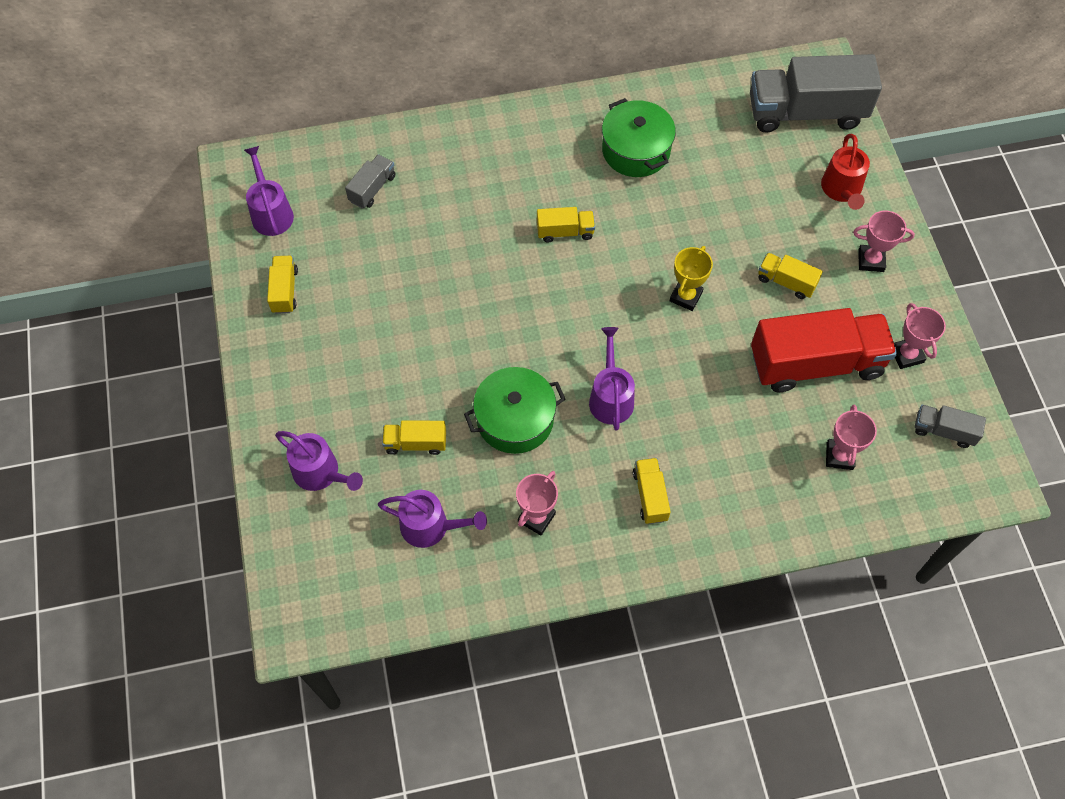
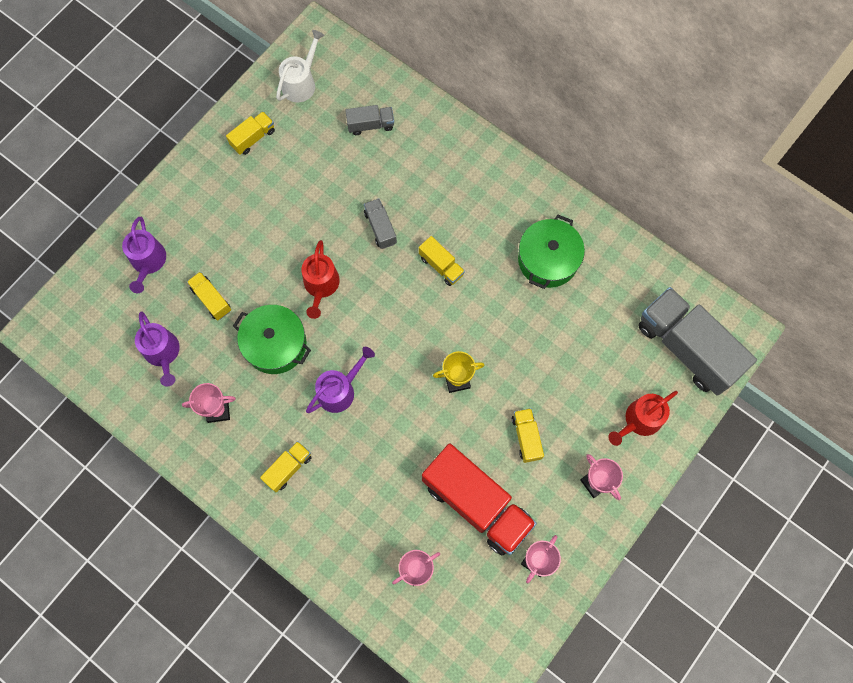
camera: 50 degrees right, 10 degrees up
purple watering can [244,146,294,236] -> white watering can [276,30,324,102]
grey truck [915,405,986,448] -> grey truck moved to [364,198,397,249]
none -> red watering can [301,240,340,319]

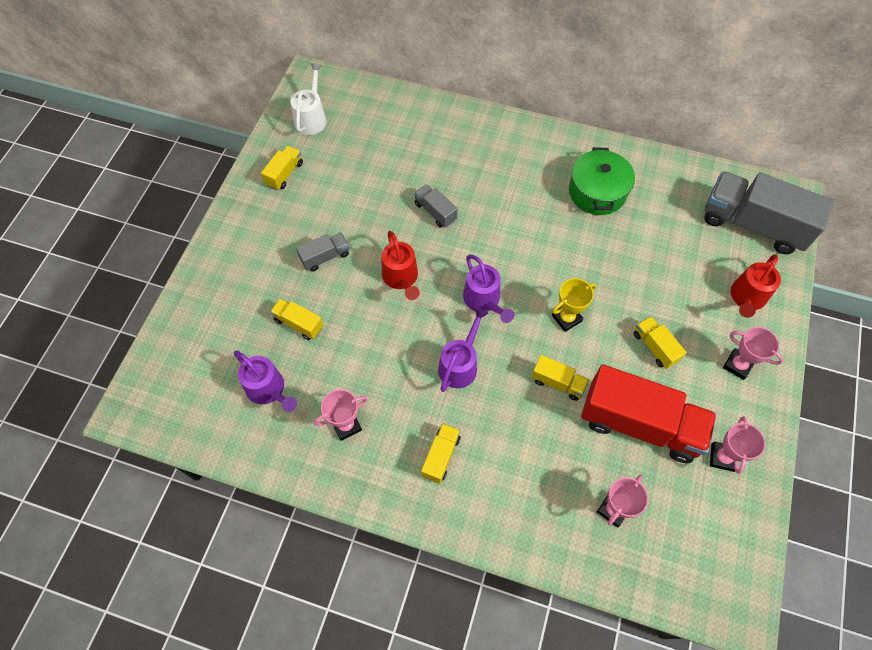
camera: 20 degrees left, 10 degrees down
purple watering can [122,217,166,293] -> purple watering can moved to [463,255,514,323]
green pot [233,305,311,374] -> none
grey truck [345,105,394,135] -> grey truck moved to [296,232,349,272]
yellow truck [419,236,465,286] -> yellow truck moved to [531,355,589,401]

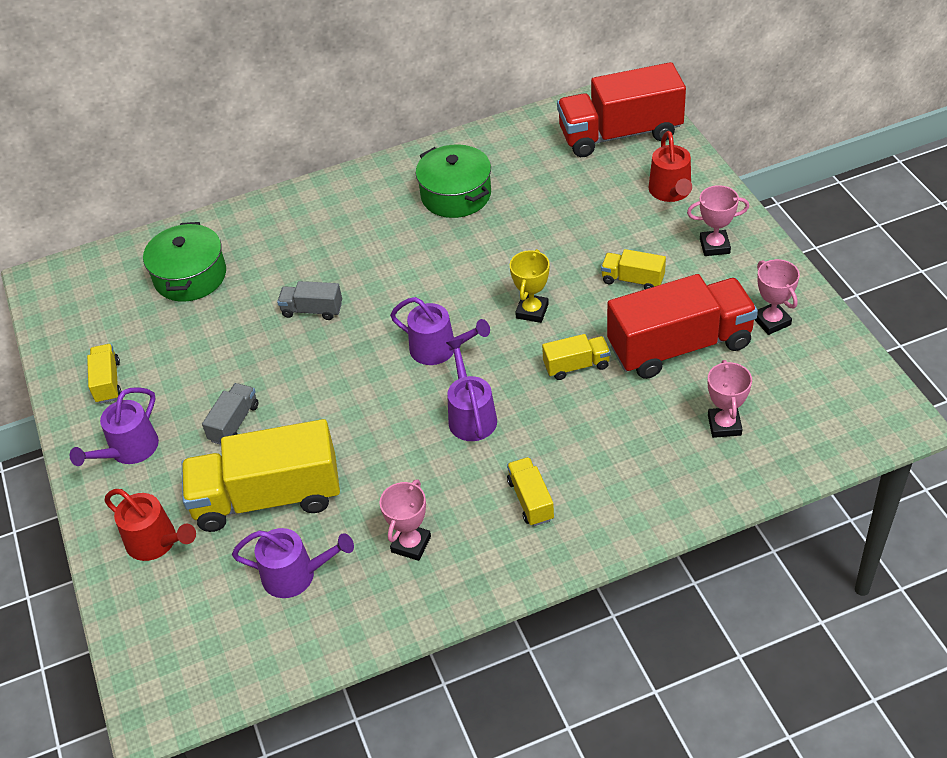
camera: 35 degrees left, 15 degrees down
yellow truck [270,298,324,340] -> yellow truck [182,419,340,532], size x2.18
white watering can [291,63,327,135] -> none
red watering can [382,231,420,300] -> red watering can moved to [104,489,196,561]
grey truck [704,171,834,254] -> red truck [557,62,686,157]
none -> purple watering can [69,387,159,466]
none -> green pot [143,222,226,302]

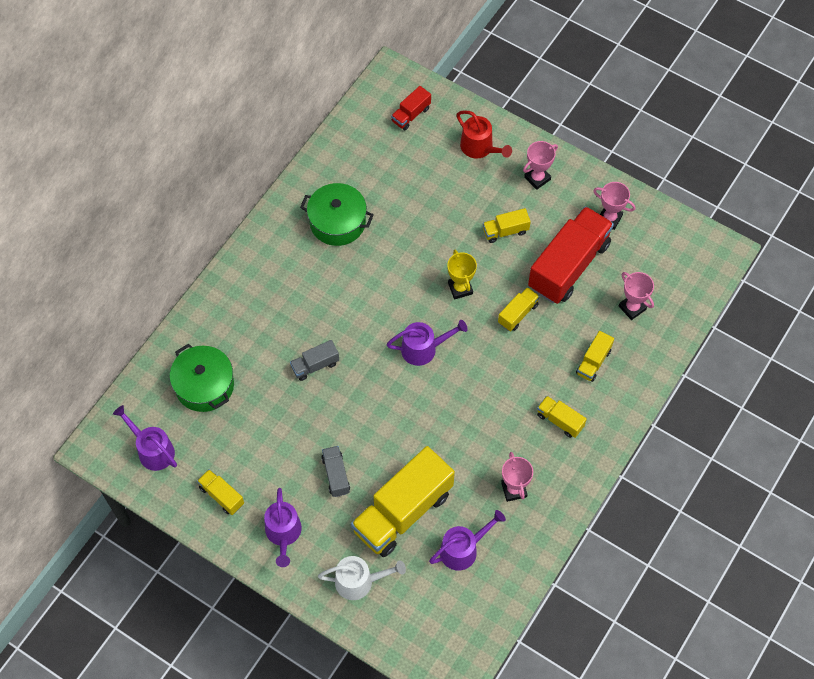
camera: 40 degrees left, 15 degrees up
red watering can [104,489,196,561] -> white watering can [318,556,406,600]
purple watering can [446,338,497,441] -> purple watering can moved to [113,405,177,471]
red truck [557,62,686,157] -> red truck [391,86,431,130], size x0.46
none -> yellow truck [576,331,614,382]

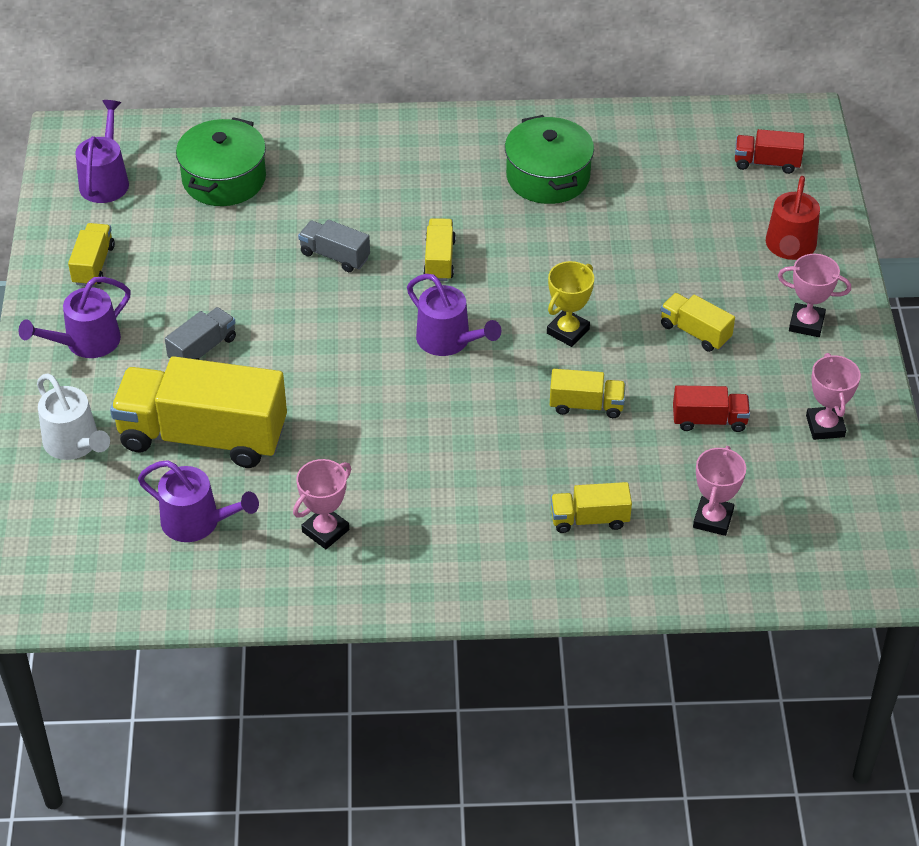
camera: 55 degrees right, 15 degrees down
red truck [528,206,614,304] -> red truck [673,385,750,432], size x0.46
yellow truck [537,396,587,438] -> yellow truck moved to [423,218,456,281]

